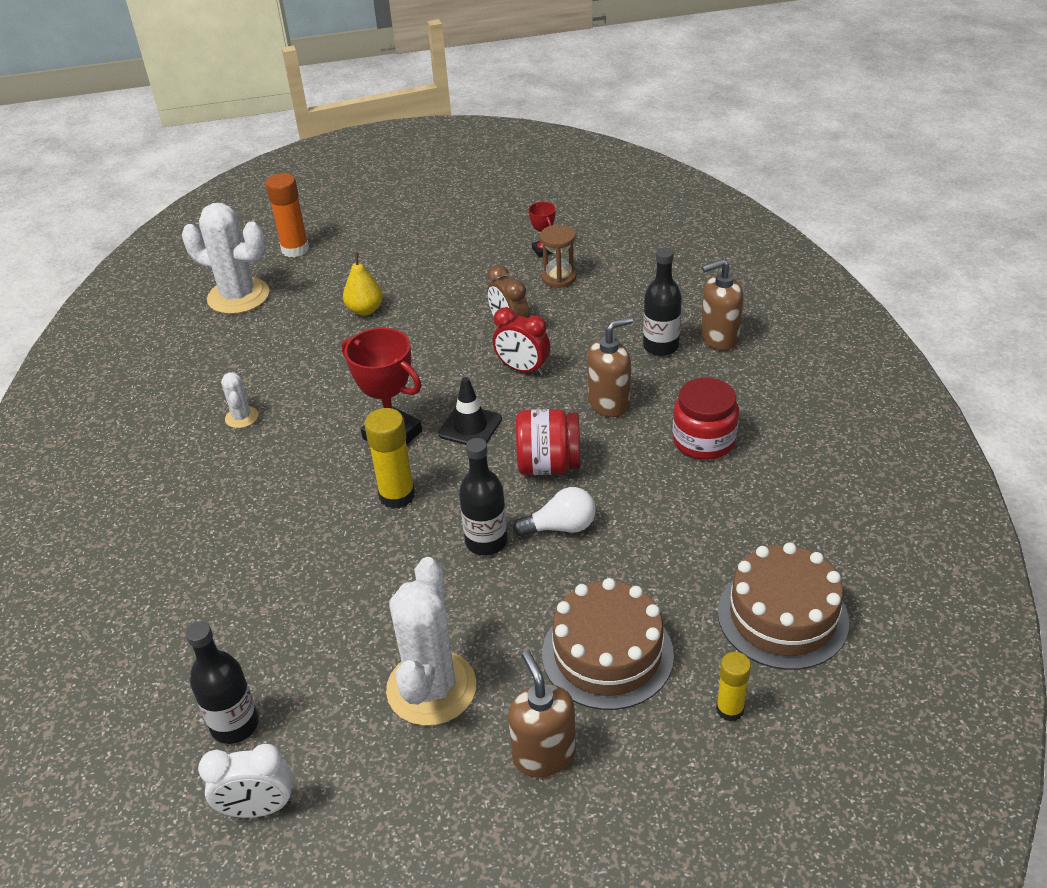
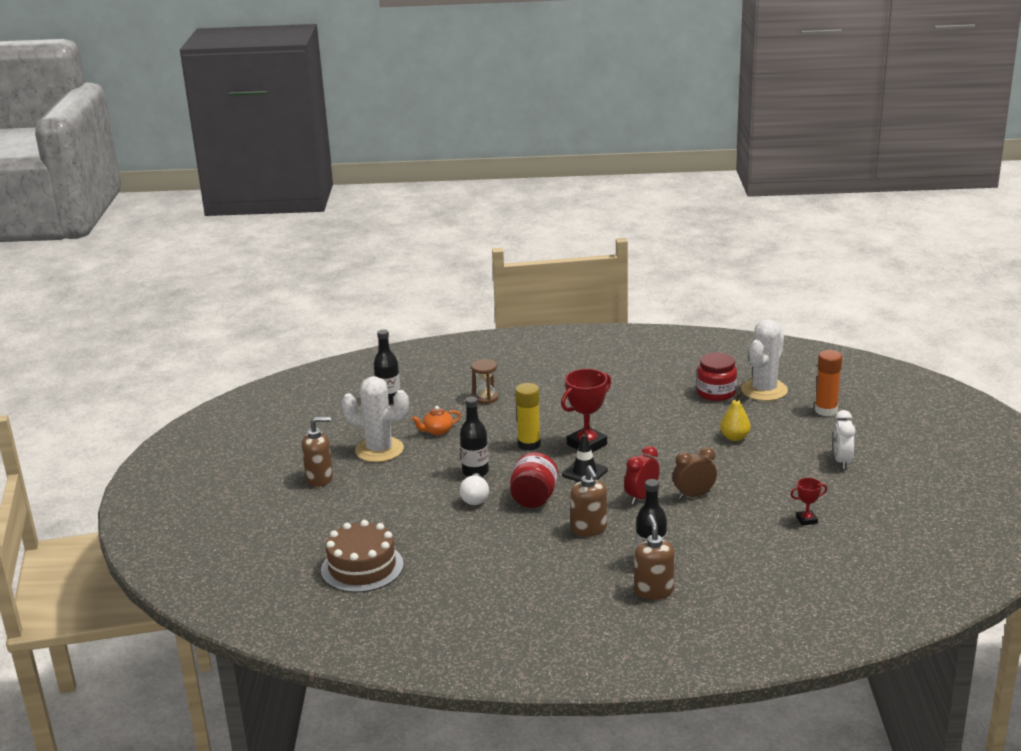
camera: 100 degrees right, 15 degrees down
white clock [198,744,292,818] -> white clock moved to [833,410,856,469]
white cactus [221,372,258,428] -> none
brown hourglass [540,225,576,288] -> brown hourglass moved to [471,359,499,404]
brown cake [542,578,674,710] -> none
red jar [673,378,739,460] -> red jar moved to [697,353,737,401]
yellow glue stick [716,652,751,722] -> none
none -> orange teapot [412,406,461,435]

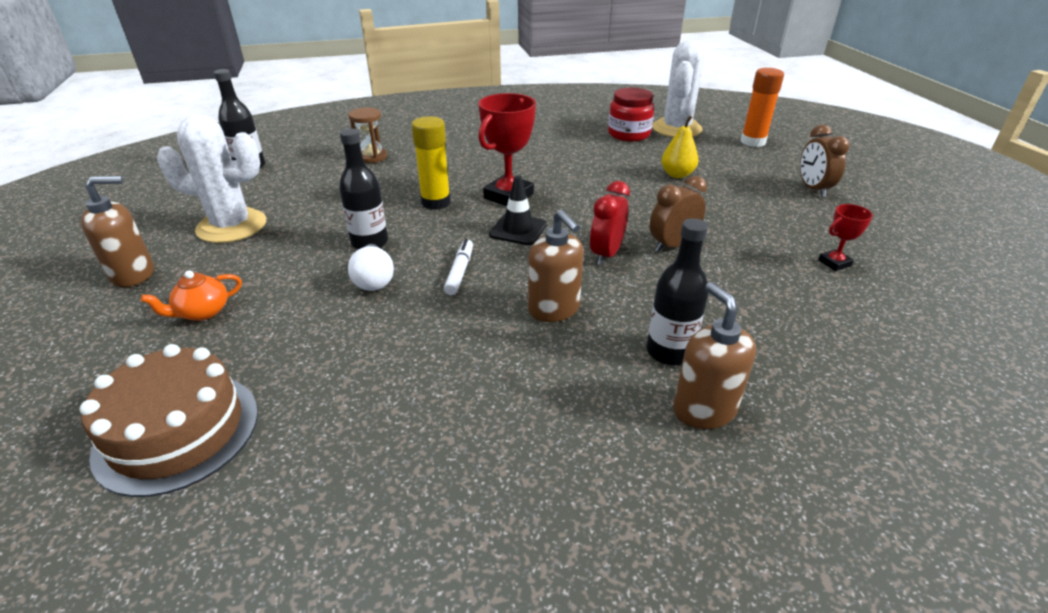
camera: 15 degrees left, 10 degrees up
orange teapot [412,406,461,435] -> orange teapot moved to [141,270,242,321]
red jar [510,452,558,508] -> white marker [444,239,473,295]
white clock [833,410,856,469] -> brown clock [800,125,850,197]

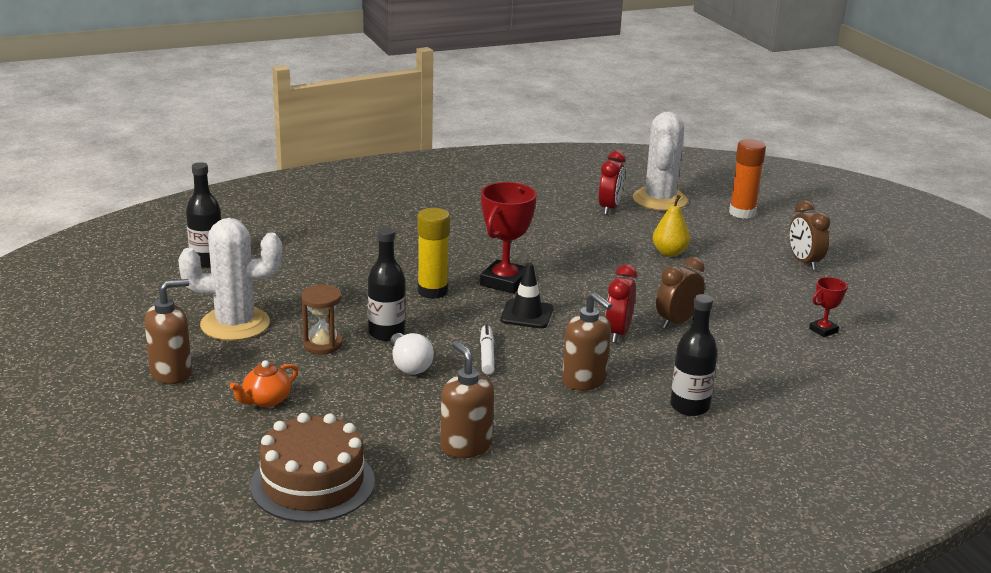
camera: 10 degrees left, 10 degrees down
brown hourglass [348,107,387,163] -> brown hourglass moved to [301,285,342,354]
red jar [608,88,654,141] -> red clock [599,151,625,215]
brown soap dispenser [673,282,756,429] -> brown soap dispenser moved to [440,341,494,458]

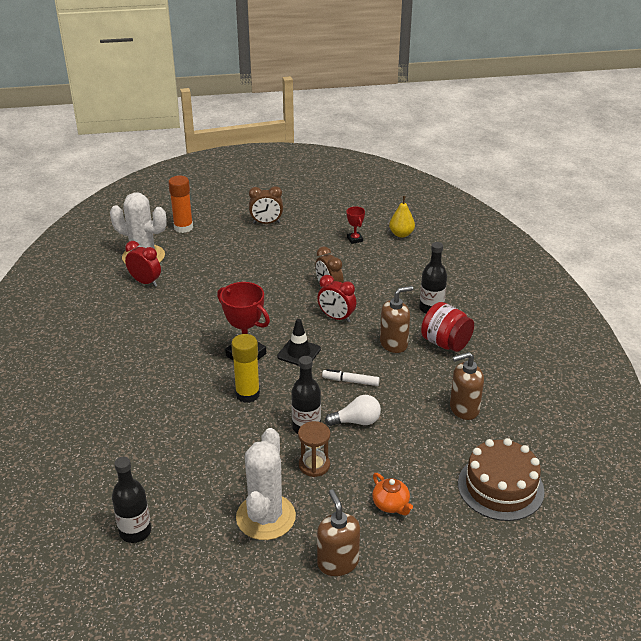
camera: 75 degrees left, 10 degrees up
yellow pear [653,195,690,256] -> yellow pear moved to [389,196,415,238]
none -> red jar [421,302,474,352]

